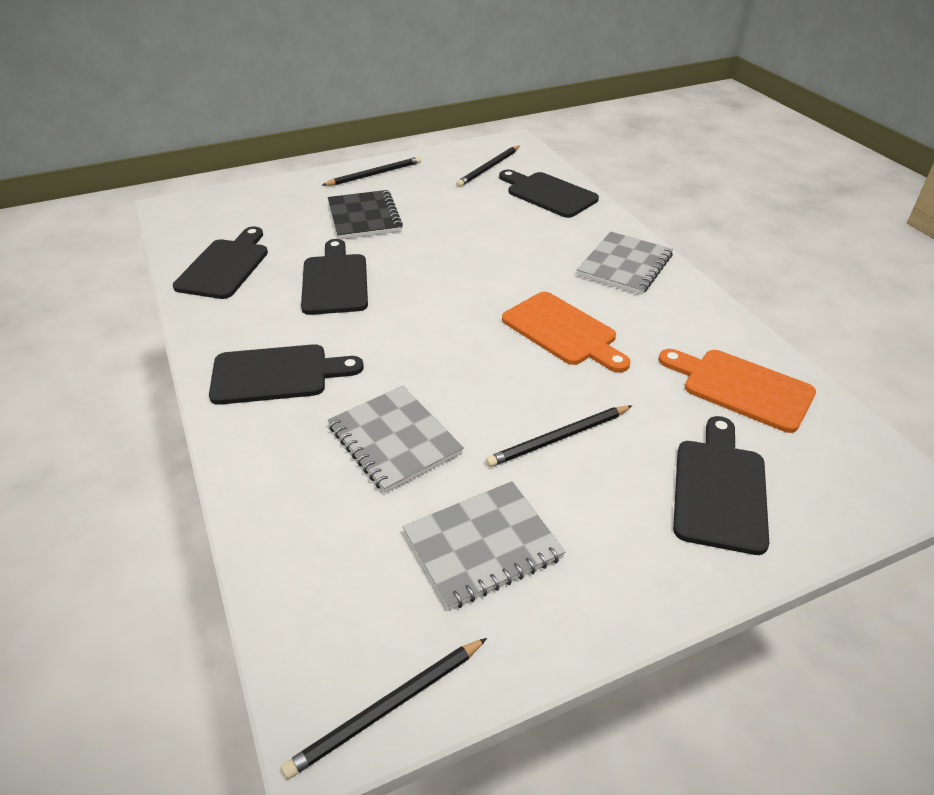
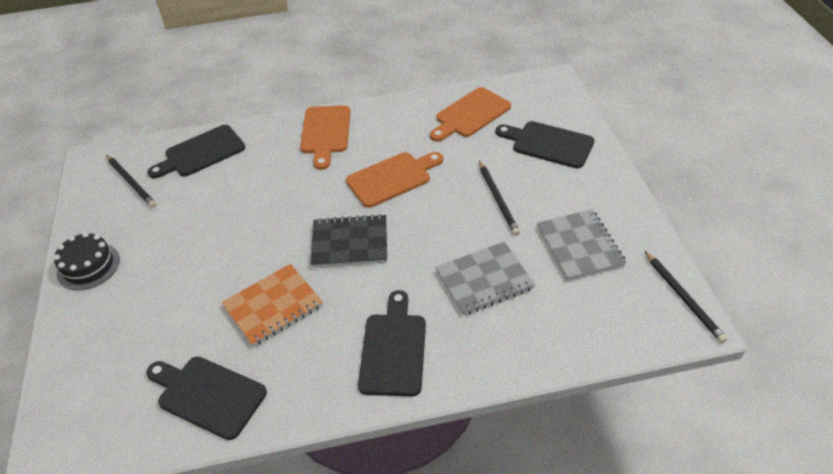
camera: 75 degrees left, 5 degrees up
black cutting board [301,239,368,315] -> orange notebook [222,264,323,347]
black pencil [322,157,421,186] -> black cake [54,232,120,290]
black notebook [328,190,403,239] -> black notebook moved to [310,214,387,268]
grey notebook [577,231,673,295] -> orange cutting board [300,105,350,170]

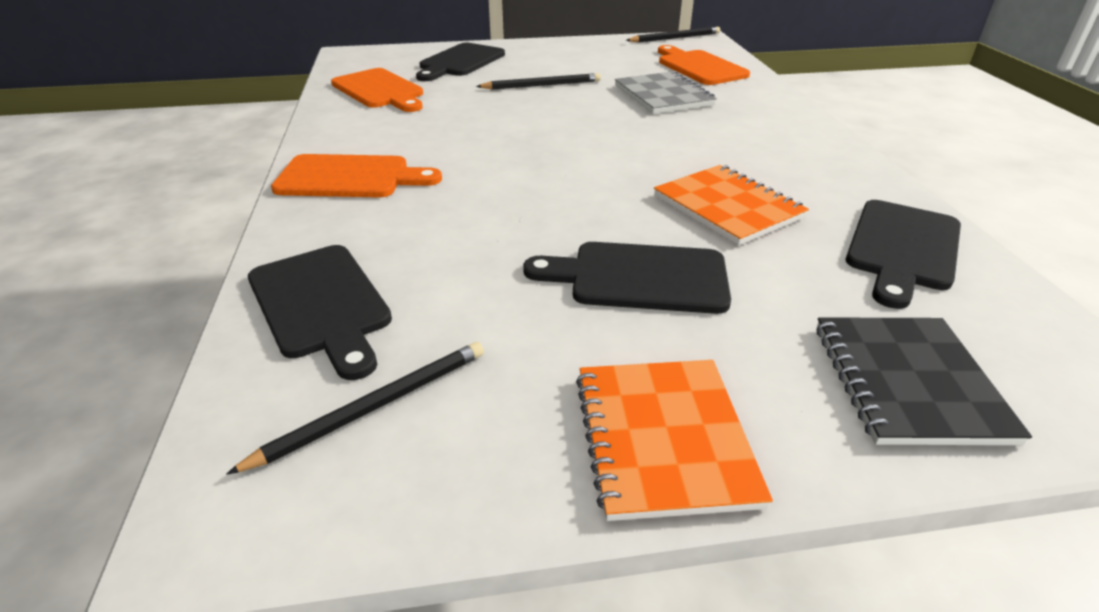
camera: 90 degrees left, 10 degrees down
black cake [54,232,120,290] -> orange notebook [576,360,773,521]
black notebook [310,214,387,268] -> black notebook moved to [816,317,1032,445]
orange cutting board [346,152,443,208] -> orange cutting board moved to [658,45,750,85]
black cutting board [358,290,426,396] -> black cutting board moved to [523,242,731,314]
grey notebook [537,209,626,281] -> none

